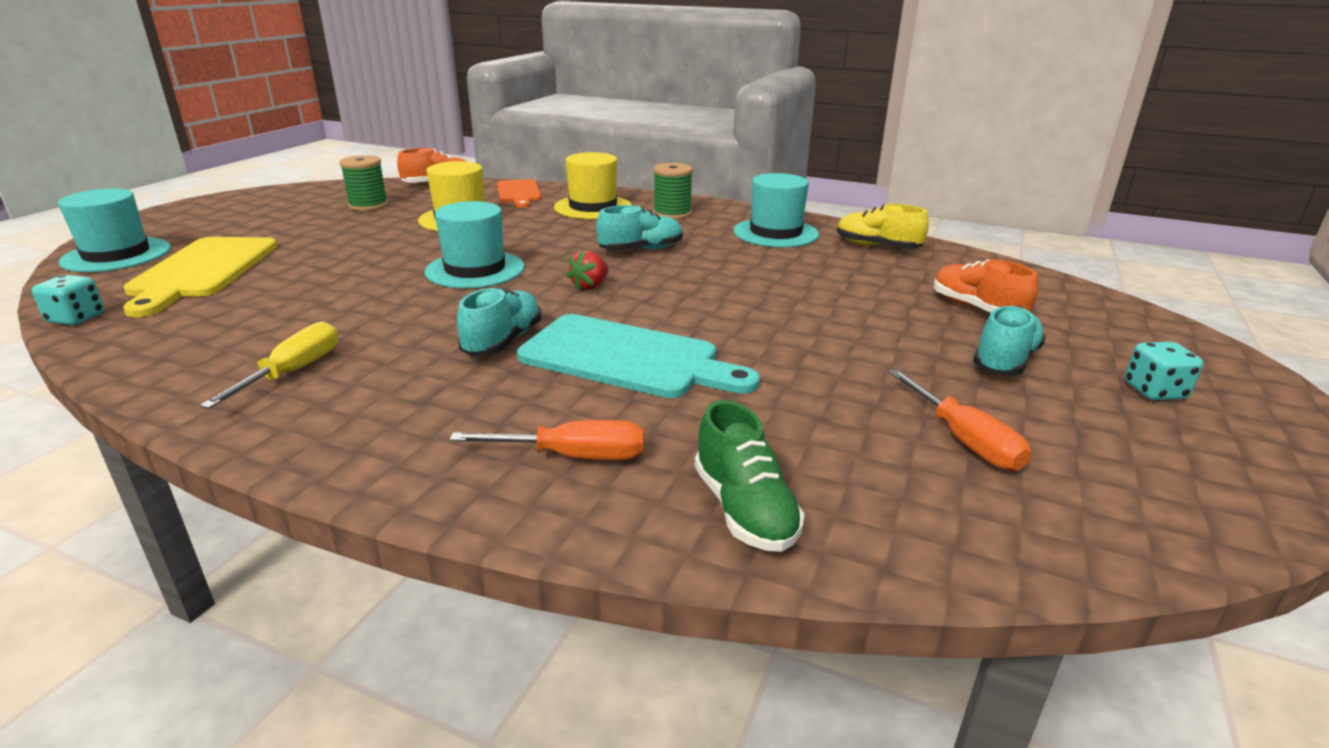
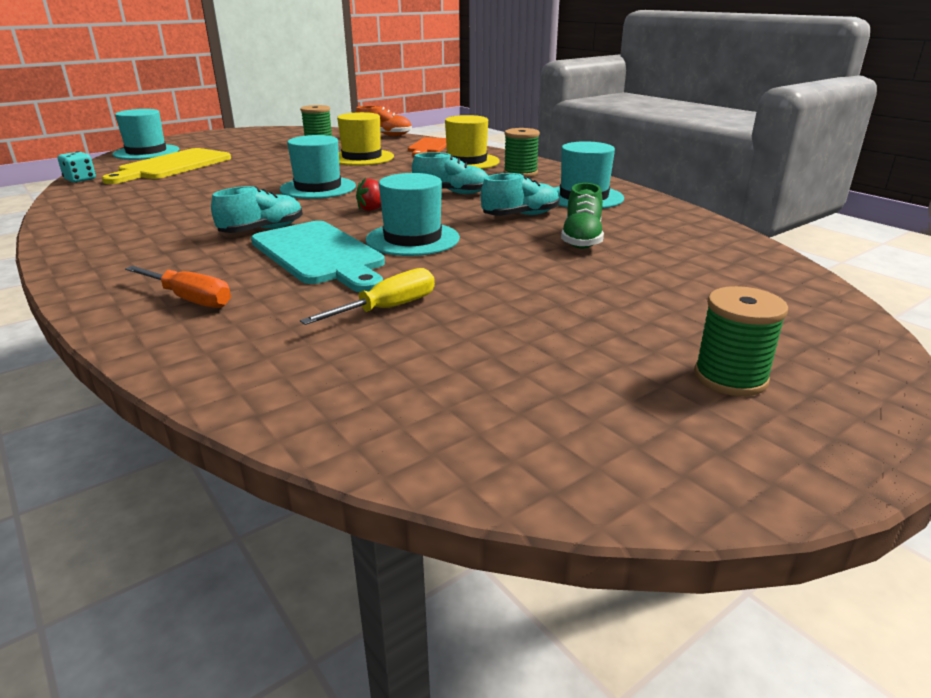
camera: 30 degrees right, 0 degrees up
yellow screwdriver [200,321,338,409] -> yellow screwdriver moved to [300,268,435,325]
green shoe [695,400,805,552] -> green shoe moved to [561,183,604,249]
yellow shoe [837,204,929,249] -> none
orange screwdriver [889,370,1032,471] -> none
orange shoe [934,259,1038,313] -> none
turquoise shoe [973,306,1046,376] -> turquoise shoe moved to [481,173,559,216]
turquoise dice [1125,342,1203,400] -> green spool [694,286,788,396]
none -> turquoise hat [366,173,460,256]

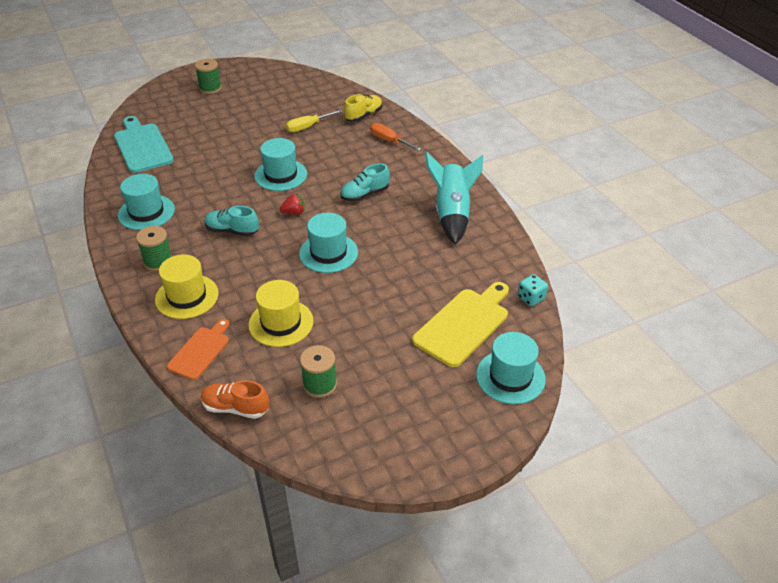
camera: 170 degrees left, 15 degrees up
turquoise cutting board [251,221,385,292] -> turquoise cutting board moved to [114,116,174,173]
turquoise shoe [481,173,559,216] -> none
green shoe [561,183,604,249] -> none
none -> yellow shoe [344,94,382,122]
none -> turquoise rocket [425,151,483,245]

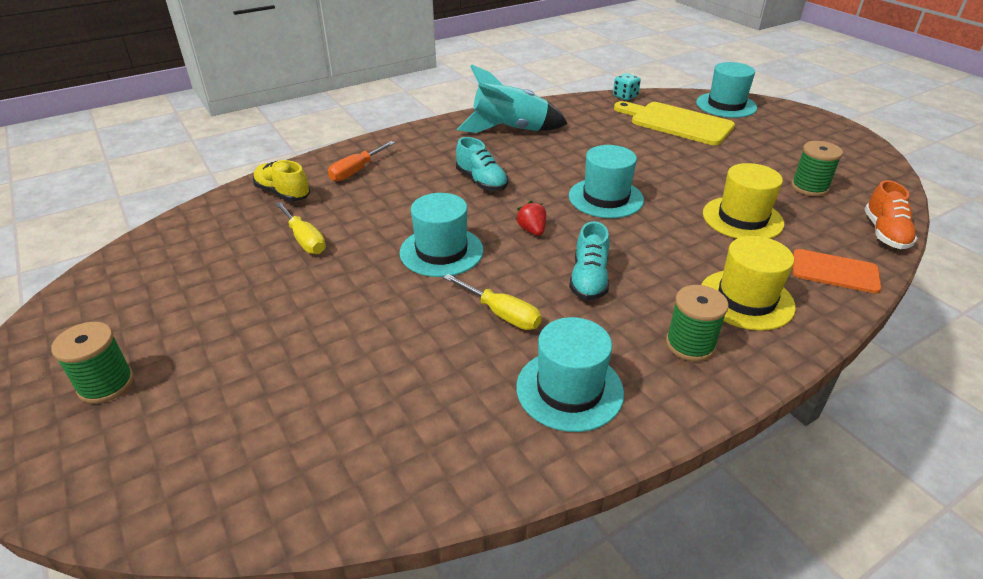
camera: 95 degrees left, 5 degrees down
turquoise cutting board [114,116,174,173] -> none
none -> yellow screwdriver [443,274,542,330]

